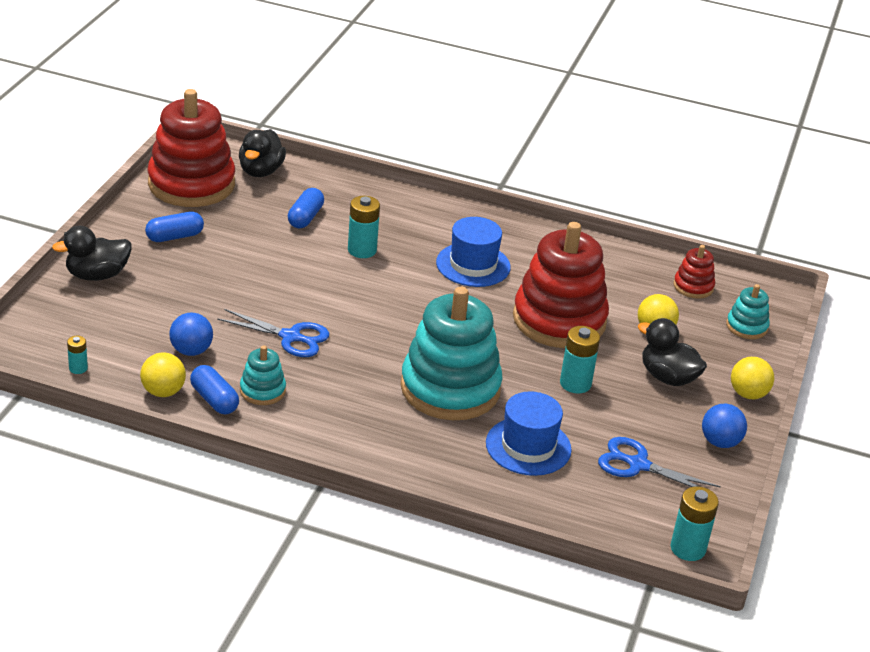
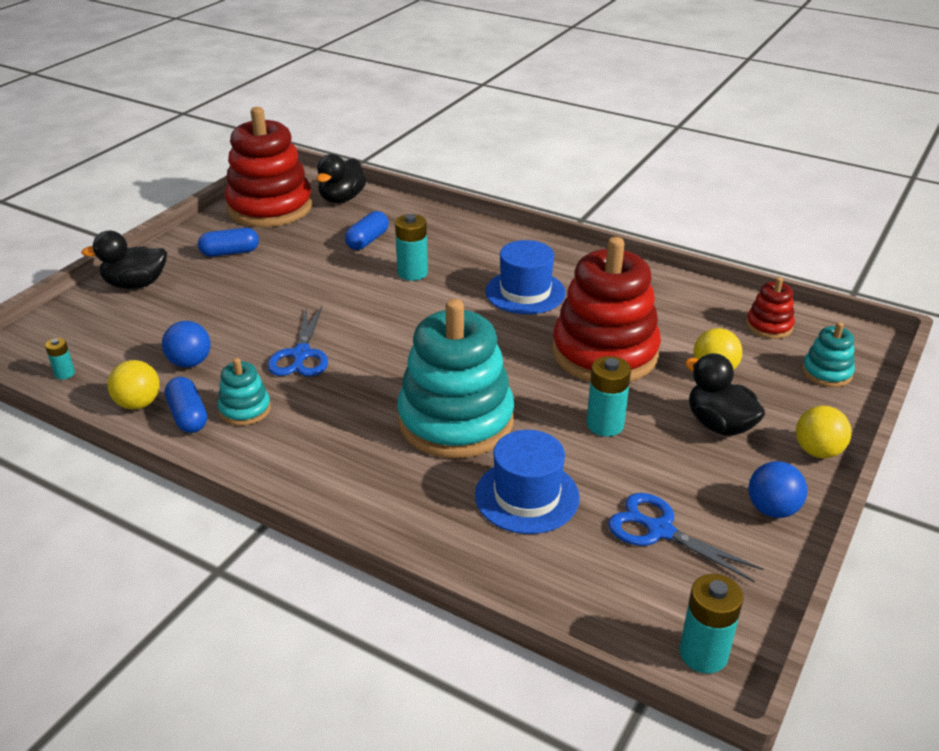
camera: 15 degrees right, 0 degrees up
blue scissors [217,309,329,357] -> blue scissors turned 60 degrees clockwise [267,306,328,377]

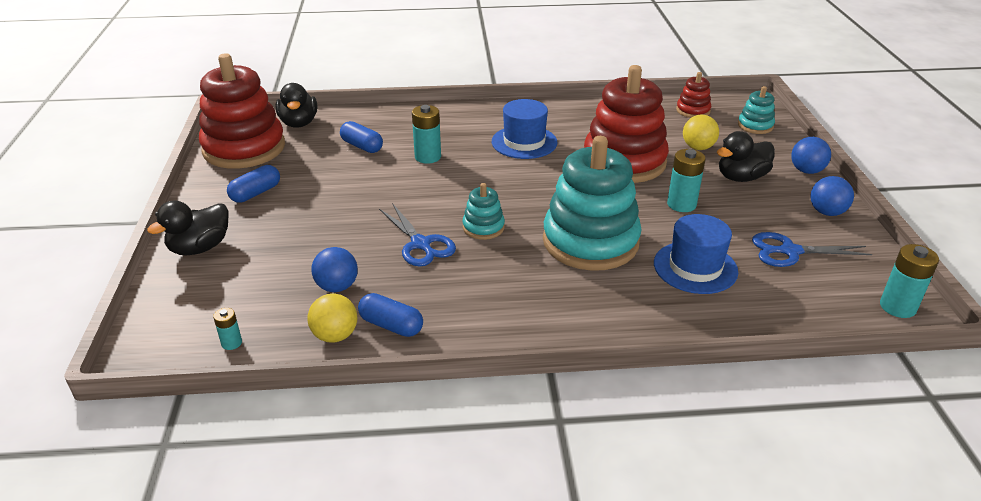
camera: 35 degrees left, 0 degrees up
turquoise stacking toy [218,358,271,426] -> turquoise stacking toy moved to [462,183,505,240]
blue capsule [345,211,389,250] -> blue capsule turned 45 degrees counterclockwise [340,121,383,153]
black duck [685,353,765,436] -> black duck turned 45 degrees counterclockwise [717,131,775,182]
yellow ball [796,406,852,458] -> blue ball [791,137,831,174]

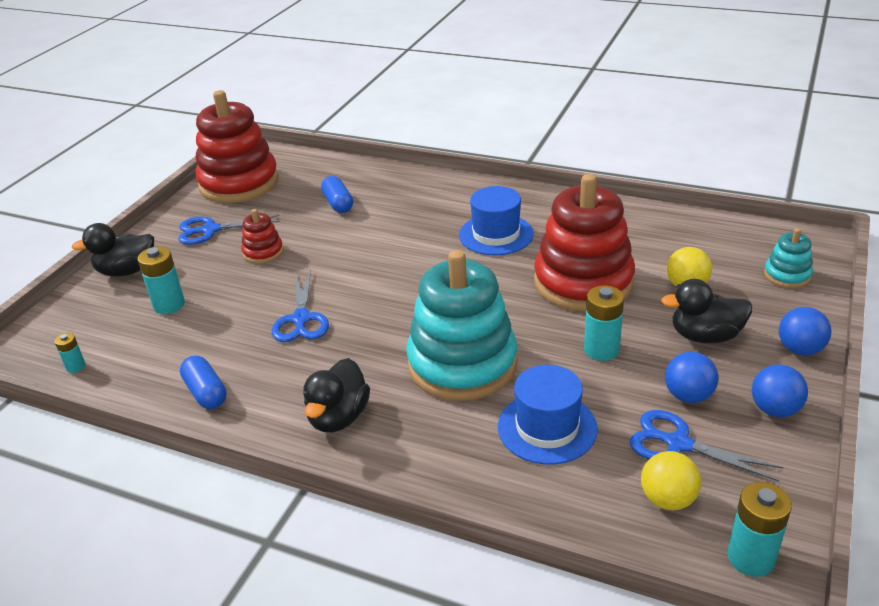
camera: 30 degrees right, 0 degrees up
blue capsule [227,165,280,203] -> blue scissors [178,215,280,245]
black duck [276,83,317,128] -> black duck moved to [303,358,370,432]
yellow ball [307,293,357,342] -> yellow ball moved to [641,451,701,511]
blue ball [311,247,358,292] -> blue ball moved to [665,352,718,403]
turquoise battery [412,105,441,164] -> turquoise battery moved to [137,246,185,314]
turquoise stacking toy [462,183,505,240] -> none
red stacking toy [676,72,711,118] -> red stacking toy moved to [241,209,283,264]

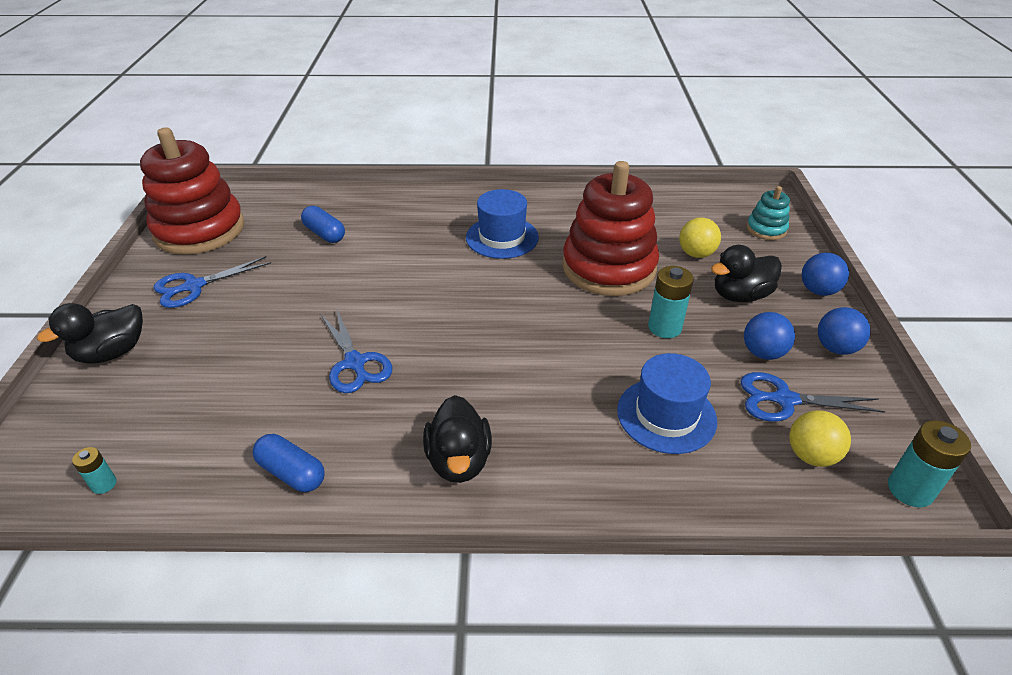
camera: 25 degrees left, 5 degrees up
turquoise battery [137,246,185,314] -> none
red stacking toy [241,209,283,264] -> none
turquoise stacking toy [406,250,518,401] -> none

